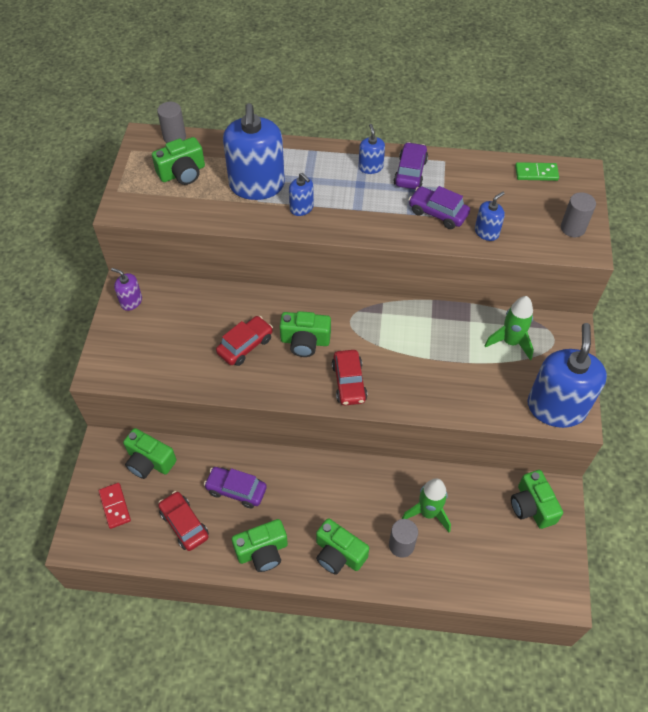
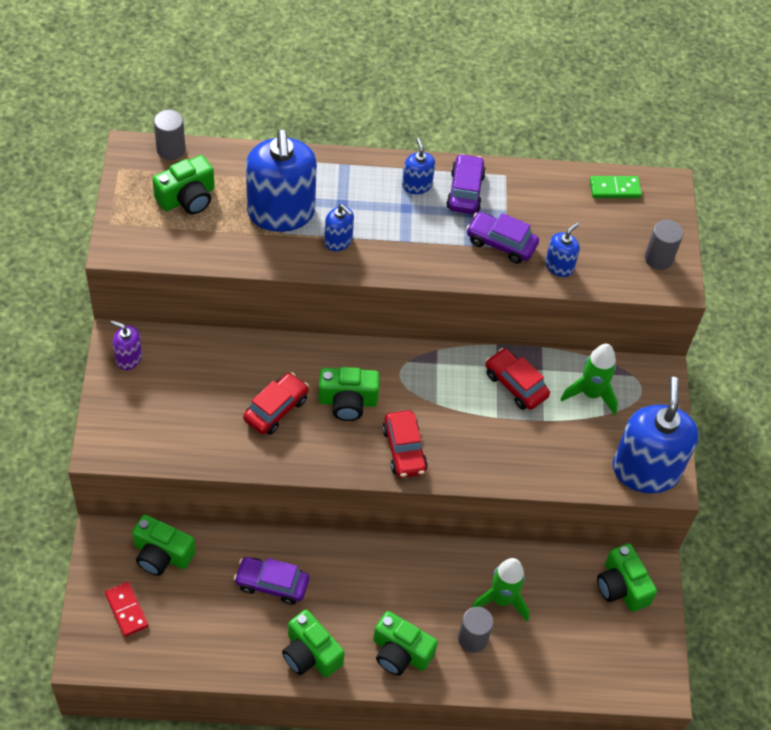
camera: 10 degrees left, 0 degrees up
red car [158,491,209,551] -> red car moved to [486,348,550,410]
green camera [232,519,288,572] -> green camera turned 75 degrees clockwise [282,610,345,677]

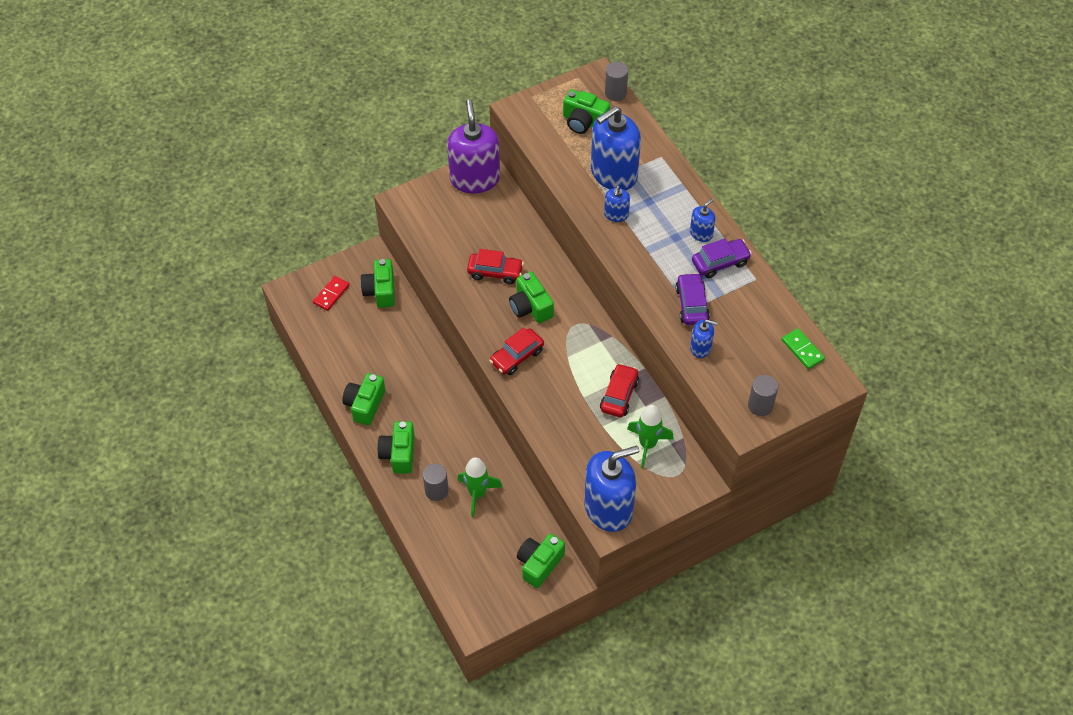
camera: 65 degrees right, 0 degrees up
purple soap dispenser [111,321,142,370] -> purple soap dispenser [447,99,500,194], size x2.17
purple car [234,557,309,605] -> none

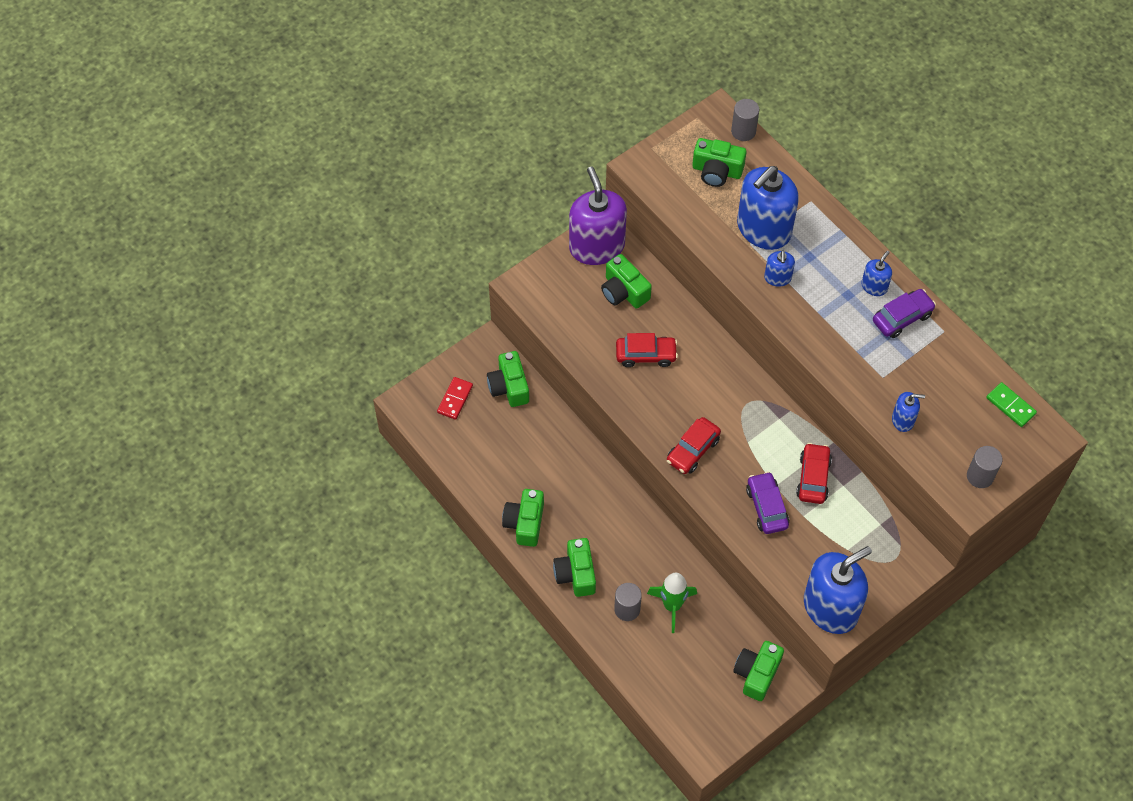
camera: 10 degrees left, 5 degrees up
green camera [509,272,554,323] -> green camera moved to [601,254,652,309]
green rocket [627,405,674,468] -> none
purple car [675,273,710,325] -> purple car moved to [746,472,789,534]

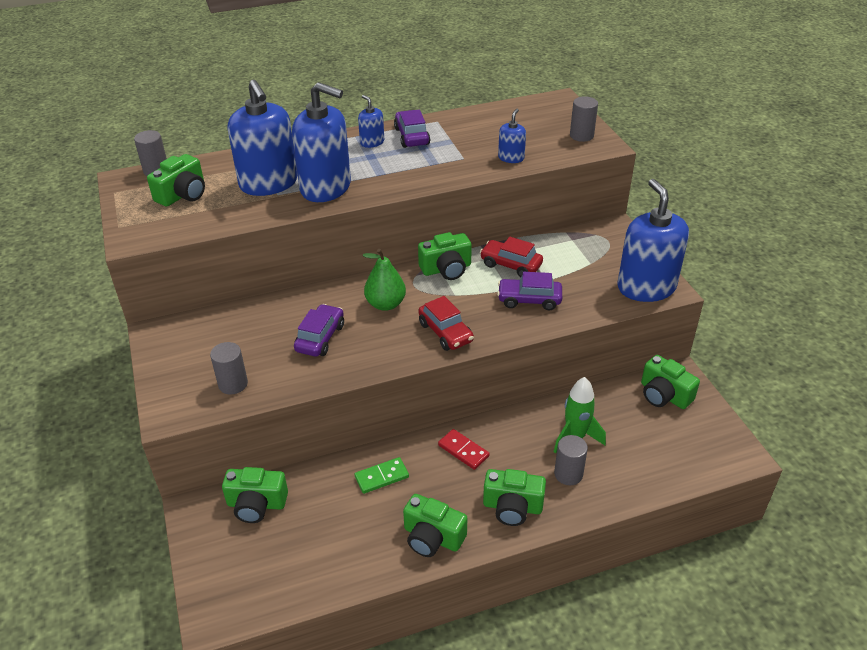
camera: 70 degrees left, 20 degrees down
red domino [437,377,473,420] -> red domino moved to [438,429,490,470]
purple soap dispenser [569,167,627,265] -> none
green camera [601,254,652,309] -> green camera moved to [418,232,472,280]
red car [616,333,678,367] -> purple car [294,304,344,357]
blue soap dispenser [764,250,795,287] -> blue soap dispenser [292,82,351,202], size x2.17
green domino [986,382,1037,427] -> green domino moved to [355,457,409,494]
none -> grey cylinder [210,342,248,395]
none -> green pear [363,249,406,311]

